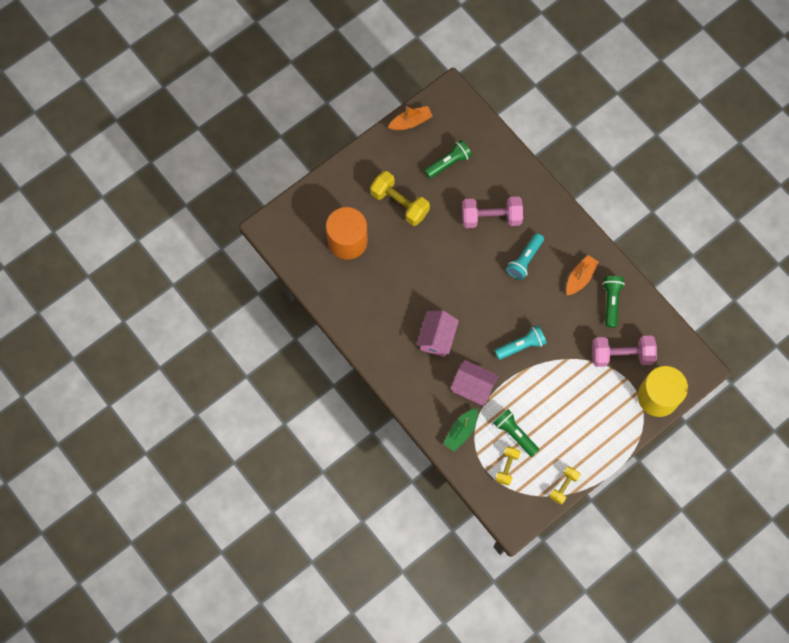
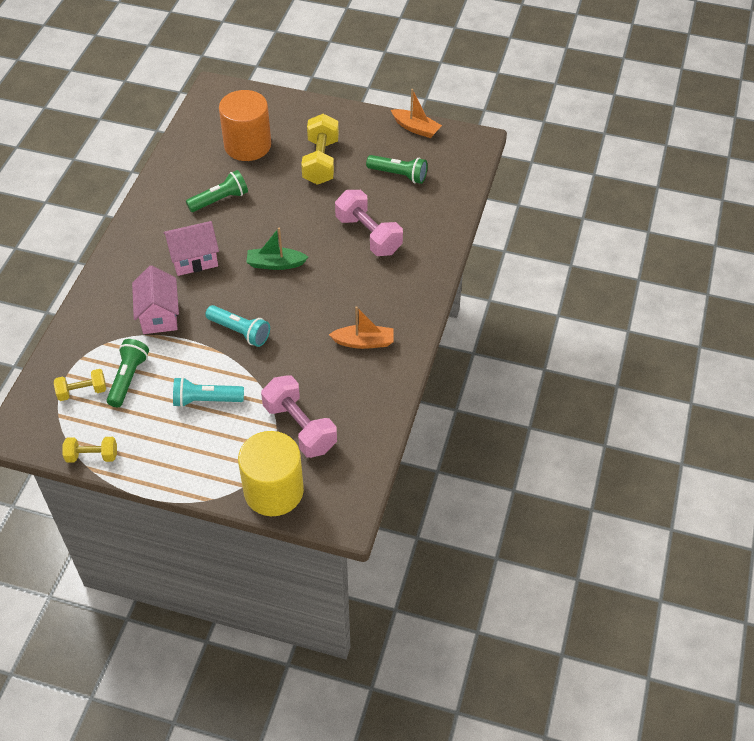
camera: 55 degrees right, 20 degrees down
green boat [444,409,478,452] -> green boat moved to [246,227,308,270]
turquoise flashlight [506,233,544,280] -> turquoise flashlight moved to [173,377,244,407]
green flashlight [603,276,625,328] -> green flashlight moved to [186,170,248,212]

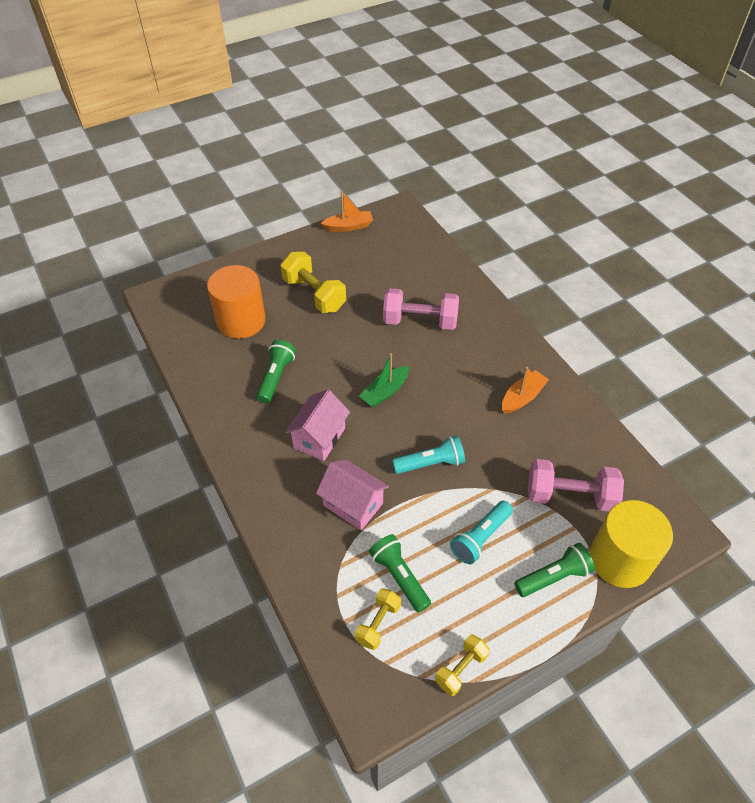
camera: 45 degrees left, 0 degrees up
green flashlight [366,155,428,184] -> green flashlight moved to [514,543,595,597]

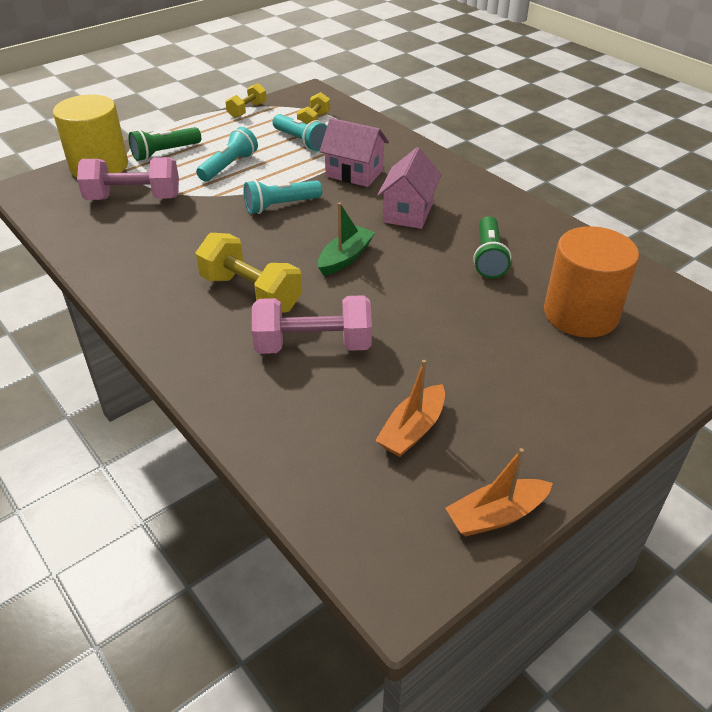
camera: 170 degrees right, 10 degrees down
yellow dumbbell [280,252,346,313] -> yellow dumbbell moved to [195,233,302,313]
green flashlight [369,534,431,613] -> turquoise flashlight [272,114,327,151]
orange boat [502,367,549,413] -> orange boat moved to [375,360,445,457]

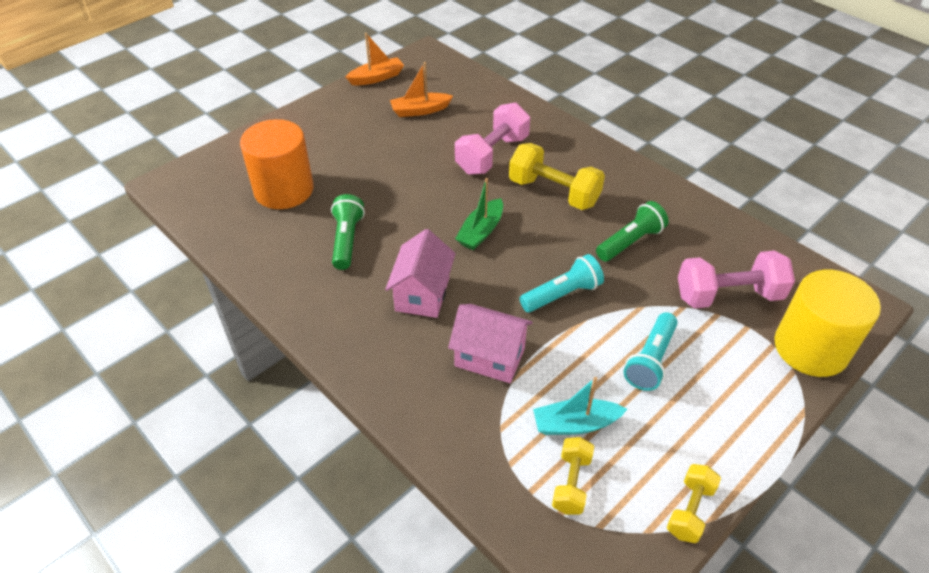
camera: 175 degrees right, 5 degrees up
green flashlight [129,127,201,161] -> green flashlight moved to [596,201,669,261]
pink dumbbell [252,295,372,354] -> pink dumbbell turned 45 degrees counterclockwise [455,103,530,175]
turquoise flashlight [272,114,327,151] -> turquoise boat [533,377,627,435]
orange boat [375,360,445,457] -> orange boat turned 135 degrees counterclockwise [390,62,453,117]

